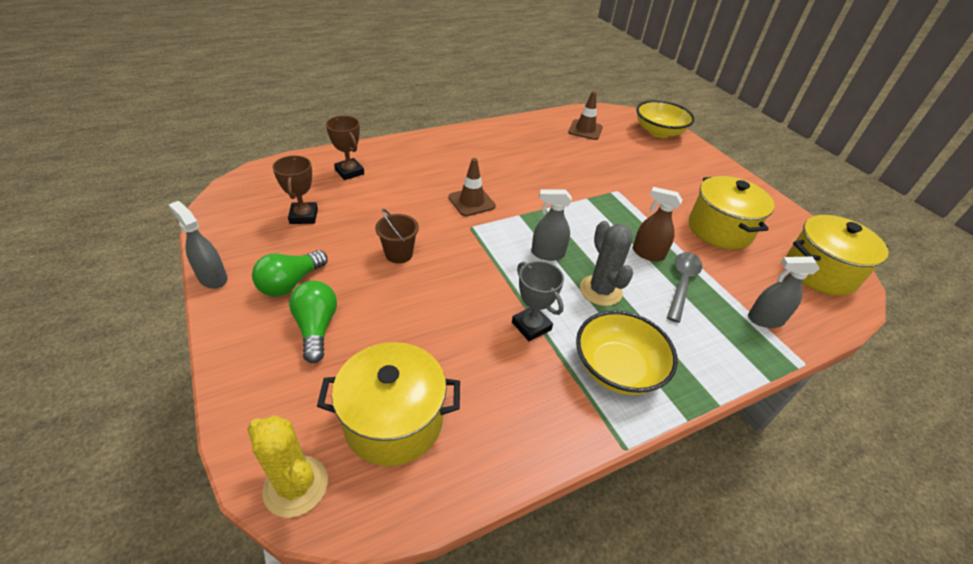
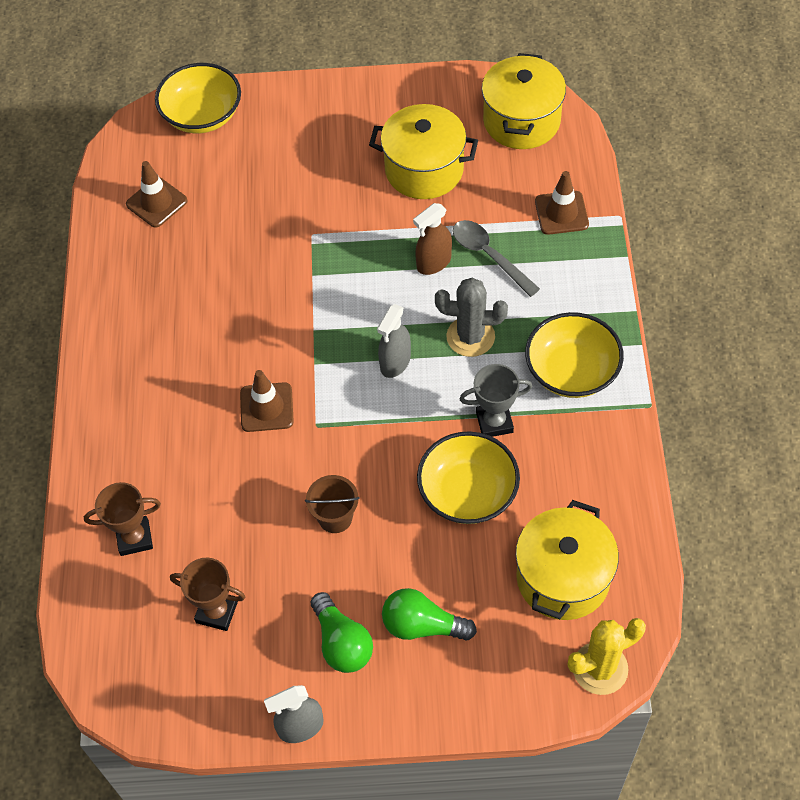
camera: 60 degrees left, 15 degrees up
grey spray bottle [748,256,820,328] -> brown traffic cone [535,171,589,235]
none -> yellow bowl [417,431,520,524]

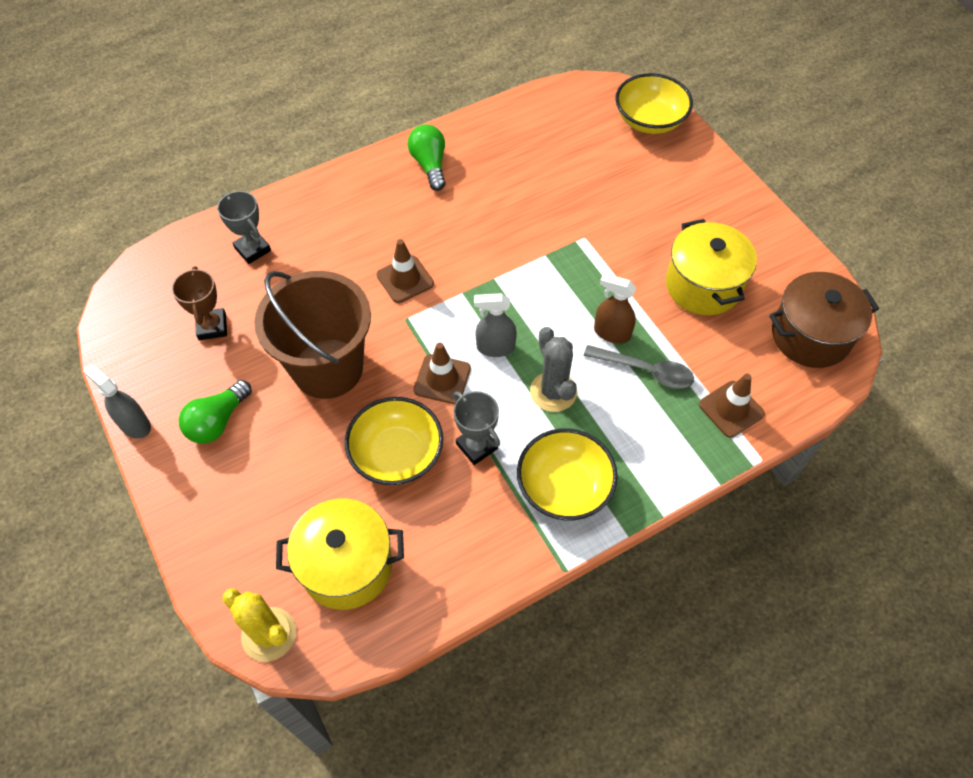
camera: 60 degrees right, 0 degrees up
brown trophy [84,482,161,556] -> grey trophy [217,191,271,264]
brown traffic cone [126,161,188,227] -> brown traffic cone moved to [414,342,471,404]
brown bucket [305,475,360,533] -> brown bucket [254,271,371,399], size x2.31
green light bulb [382,588,477,641] -> green light bulb moved to [408,124,446,191]
grey spoon [453,220,540,297] -> grey spoon turned 90 degrees clockwise [583,345,694,389]
yellow pot [482,53,566,149] -> brown pot [769,272,879,368]

